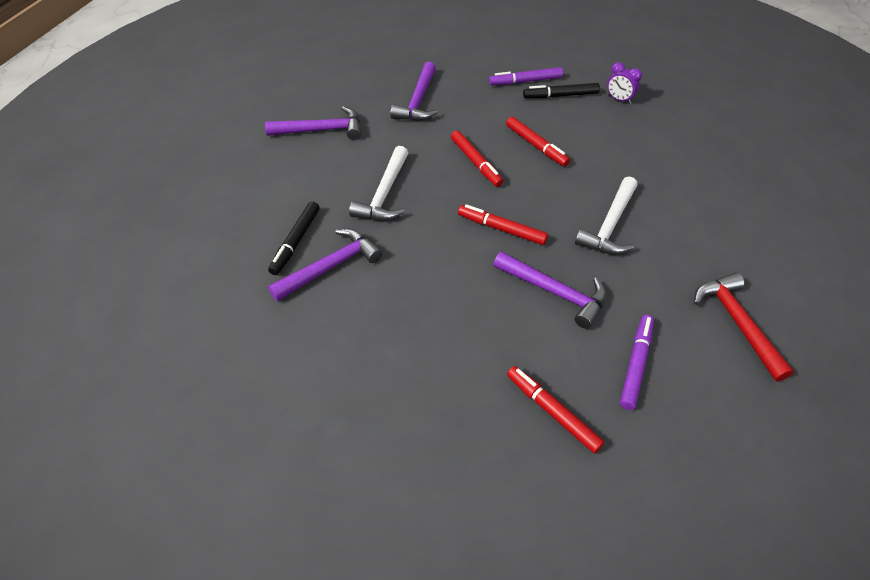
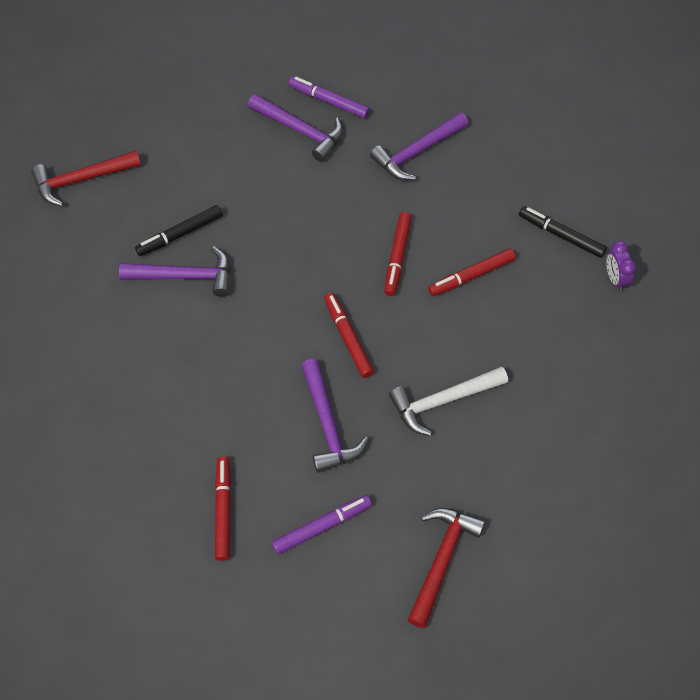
camera: 40 degrees right, 10 degrees up
white hammer [349,146,408,221] -> none
purple marker [489,67,563,85] -> purple marker moved to [289,77,370,119]
red marker [506,117,570,166] -> red marker turned 60 degrees clockwise [428,248,516,296]
none -> red hammer [31,150,141,206]

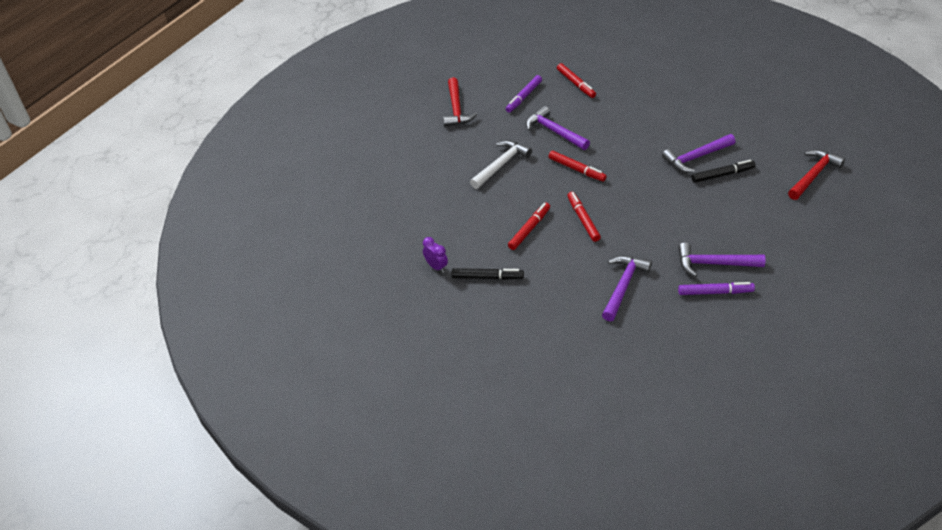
camera: 155 degrees right, 15 degrees down
black marker [135,205,223,256] -> black marker turned 45 degrees clockwise [691,160,756,183]

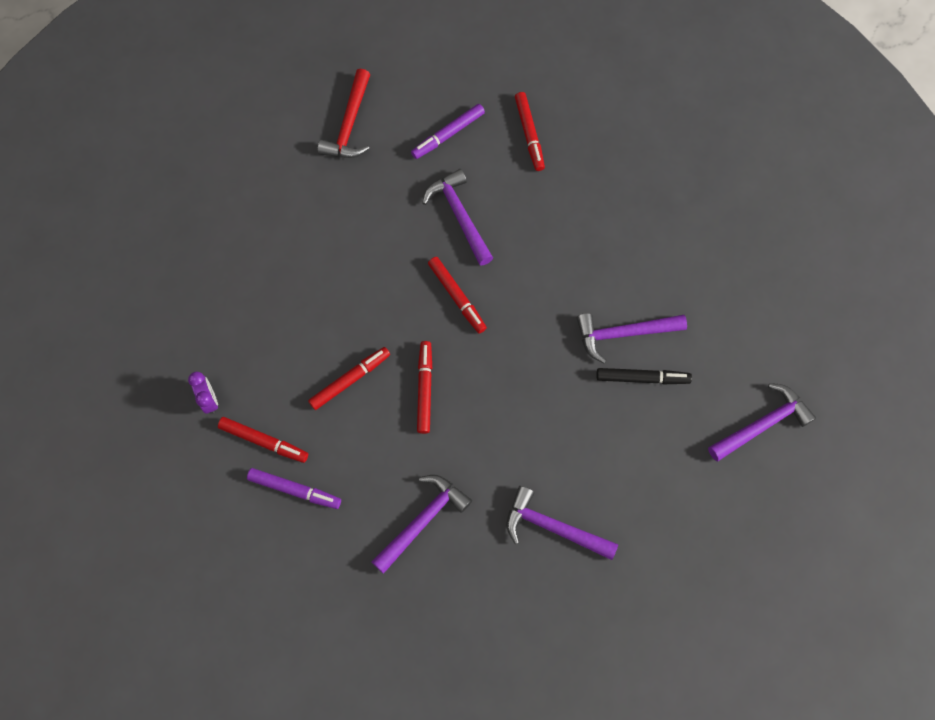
camera: 15 degrees right, 25 degrees up
black marker [451,268,524,280] -> red marker [218,417,308,463]
white hammer [470,140,532,189] -> none
purple marker [678,282,755,295] -> purple marker moved to [247,468,341,509]
red hammer [788,149,845,200] -> purple hammer [708,383,816,461]

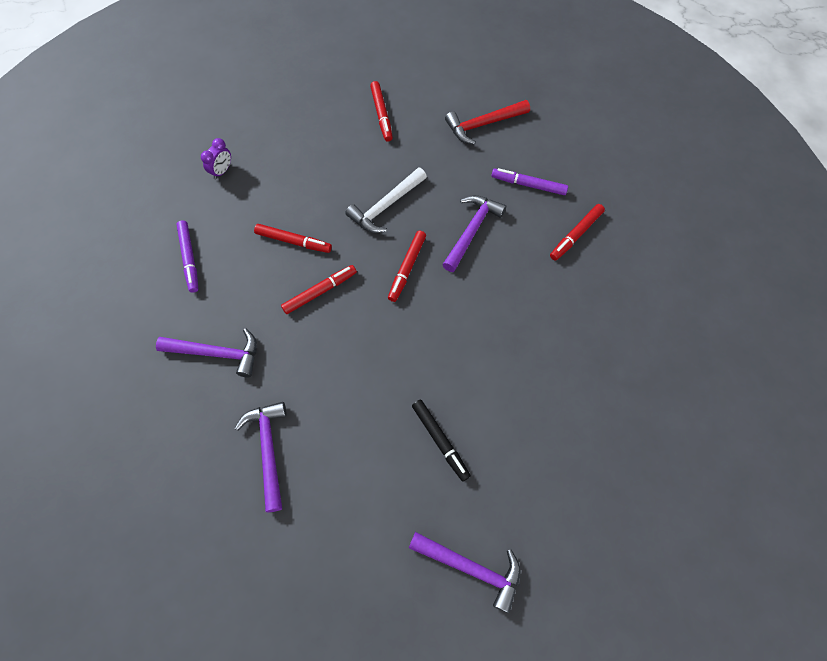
camera: 55 degrees right, 5 degrees down
red marker [218,417,308,463] -> red marker moved to [370,81,393,142]
purple hammer [577,313,687,363] -> none
none -> white hammer [345,167,427,233]

